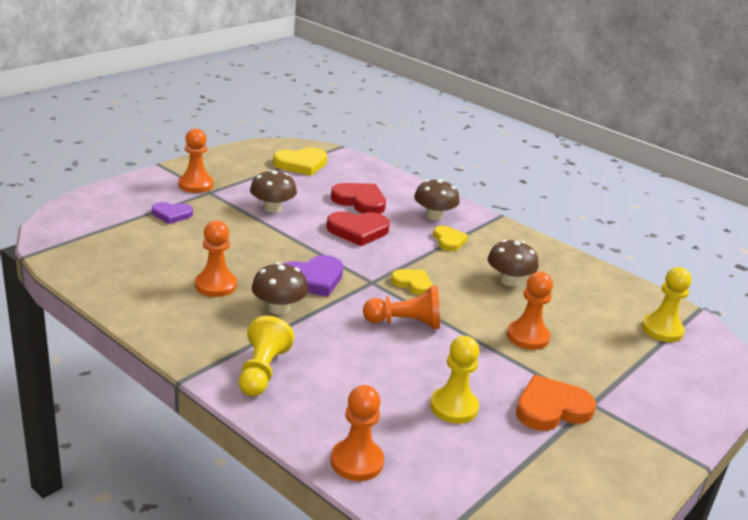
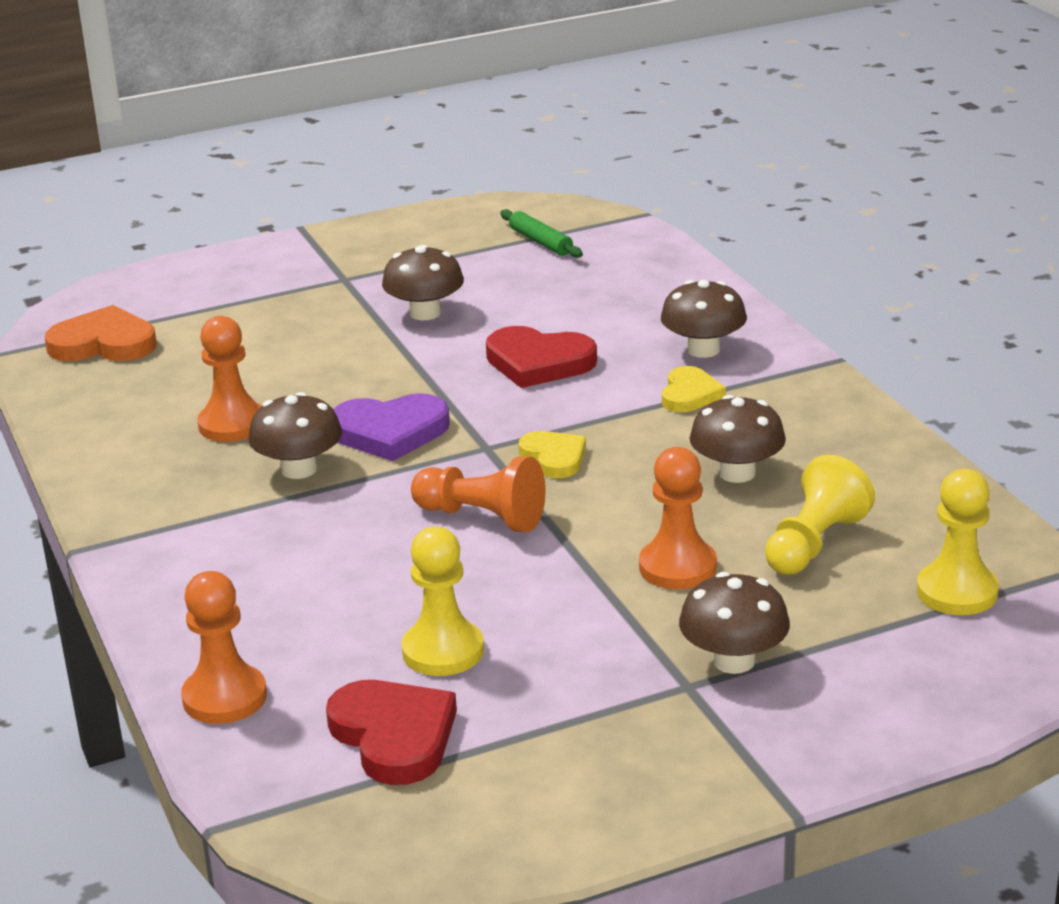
camera: 30 degrees right, 0 degrees up
purple heart [152,202,193,224] -> none
orange pawn [179,128,213,193] -> none
yellow pawn [239,316,294,396] -> yellow pawn moved to [765,455,875,575]
yellow heart [273,147,327,176] -> green rolling pin [500,209,583,258]
red heart [331,183,386,214] -> red heart moved to [326,680,457,785]
orange heart [516,375,596,431] -> orange heart moved to [45,305,157,361]
none -> brown mushroom [679,572,790,674]

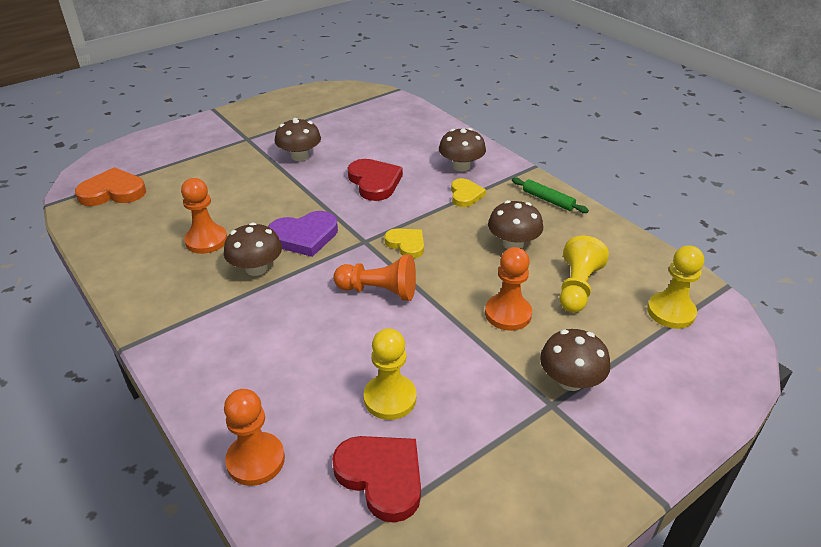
camera: 15 degrees left, 10 degrees up
red heart [486,326,597,388] -> red heart turned 120 degrees counterclockwise [348,159,403,201]
green rolling pin [500,209,583,258] -> green rolling pin moved to [512,177,589,213]

